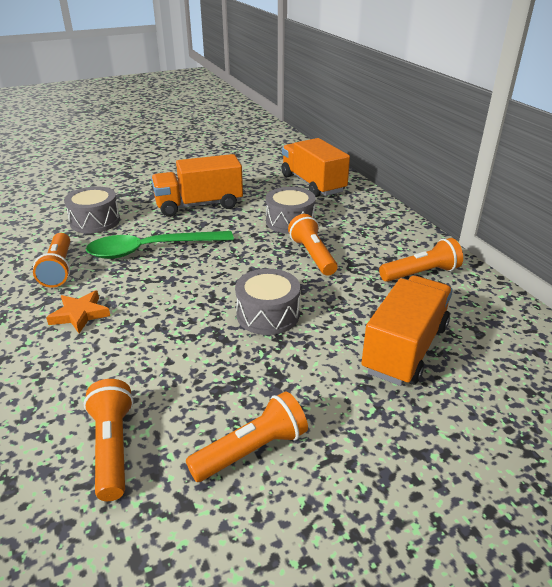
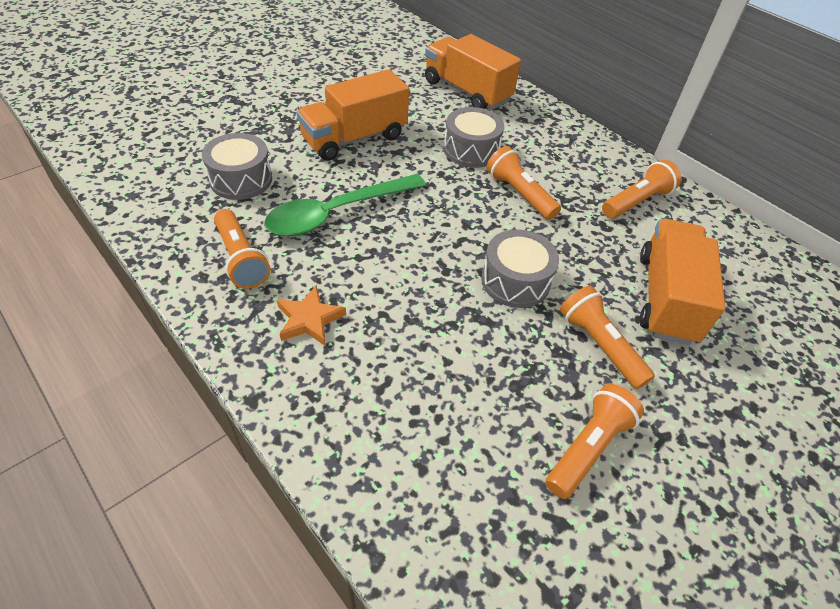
camera: 20 degrees left, 15 degrees up
orange flashlight [84,379,134,501] -> orange flashlight moved to [560,286,655,389]

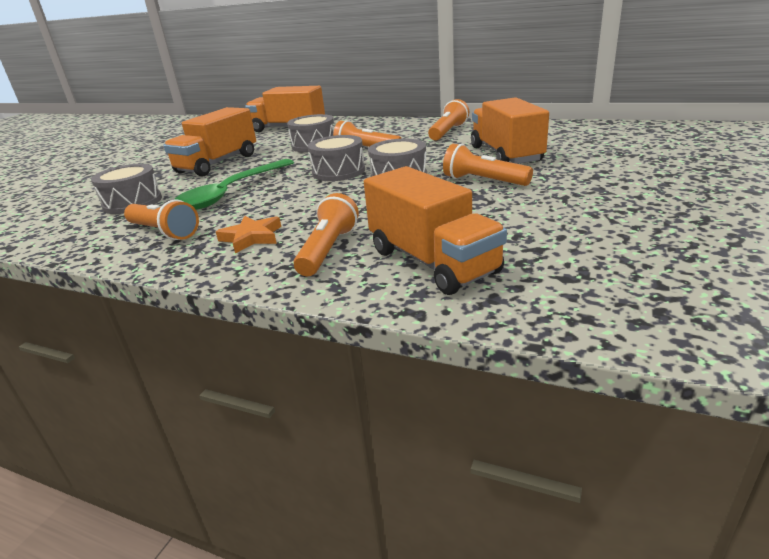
camera: 20 degrees left, 20 degrees down
orange flashlight [545,384,644,499] -> orange flashlight moved to [293,193,359,276]
none -> grey drum [308,135,365,181]
none -> orange truck [364,166,507,295]

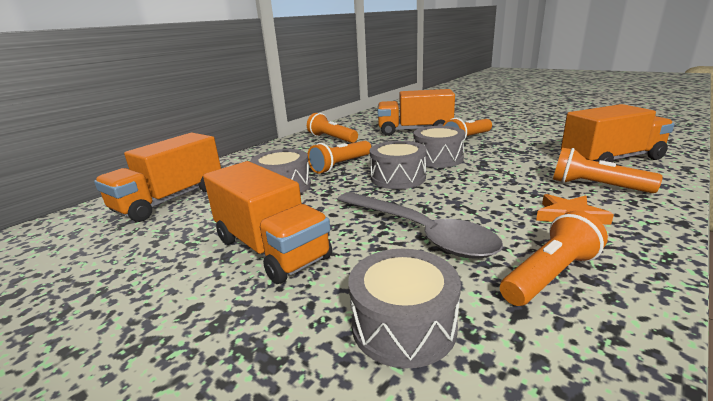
camera: 75 degrees left, 5 degrees down
green spoon [174,159,294,210] -> grey spoon [337,192,503,259]

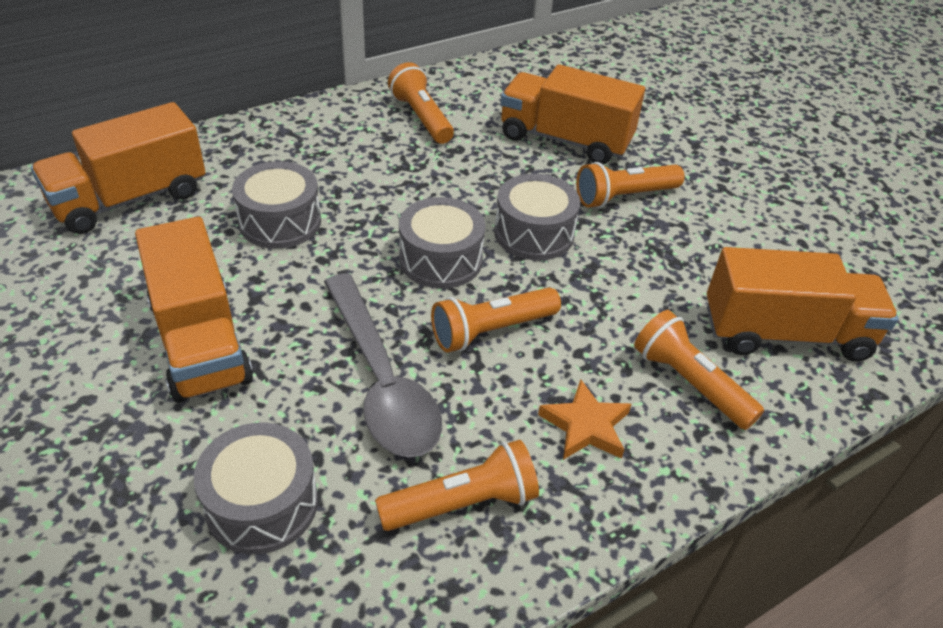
camera: 15 degrees right, 20 degrees up
orange flashlight [308,141,371,174] -> orange flashlight moved to [431,287,561,352]

